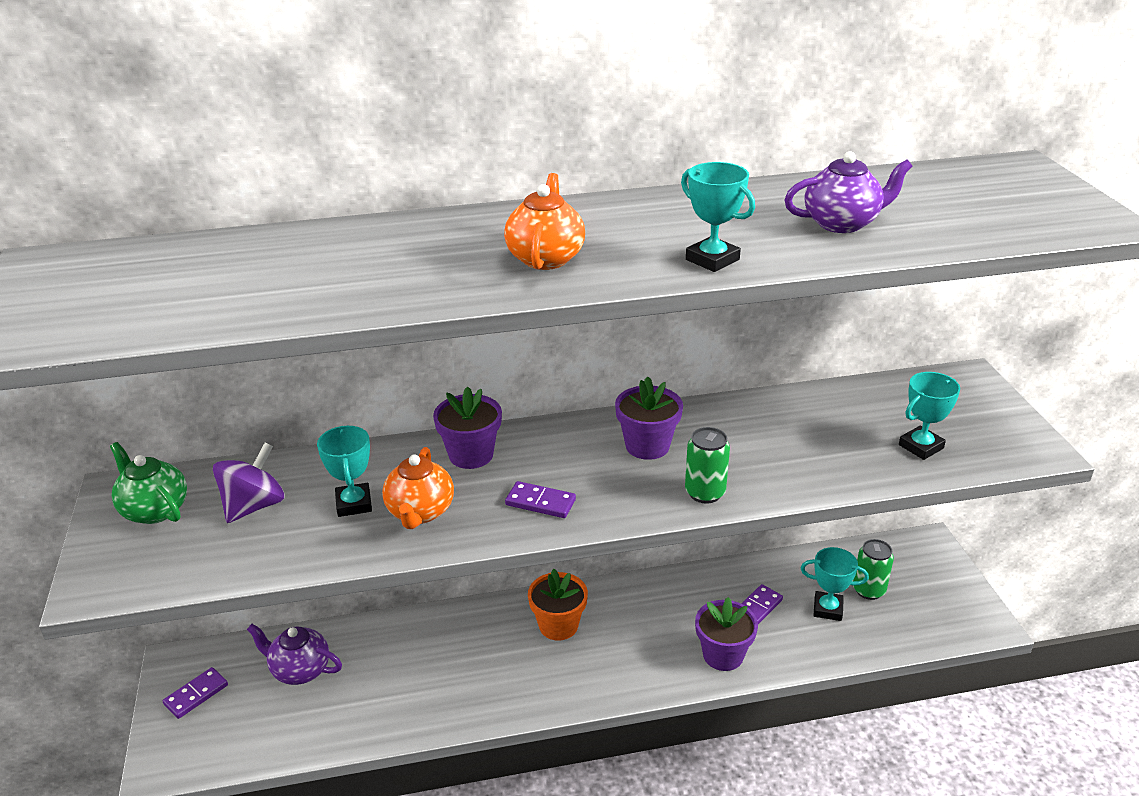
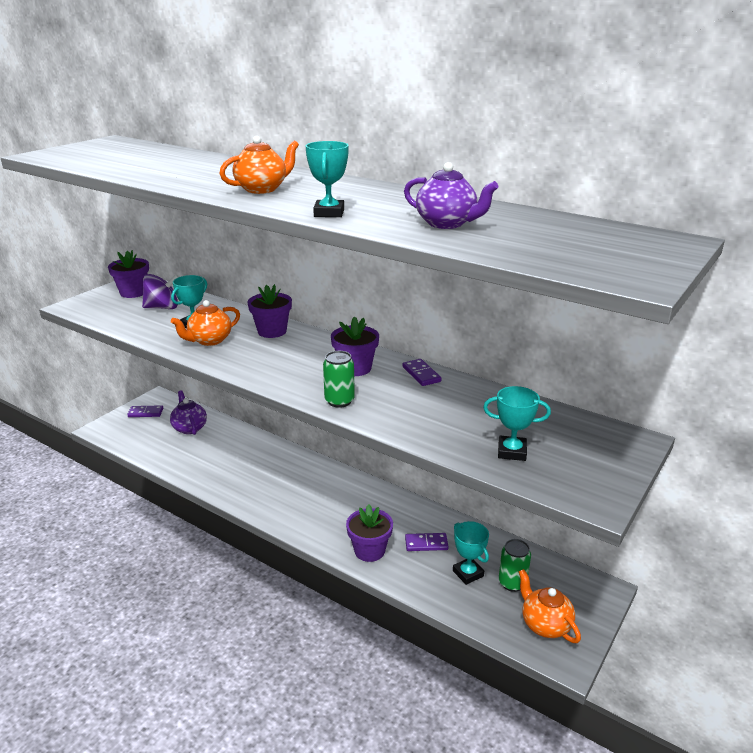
camera: 45 degrees right, 5 degrees down
green teapot [110,442,187,524] -> purple flower pot [108,250,149,298]
purple domino [505,481,576,518] -> purple domino moved to [402,359,442,386]
orange flower pot [528,569,588,641] -> none
none -> orange teapot [518,569,581,643]

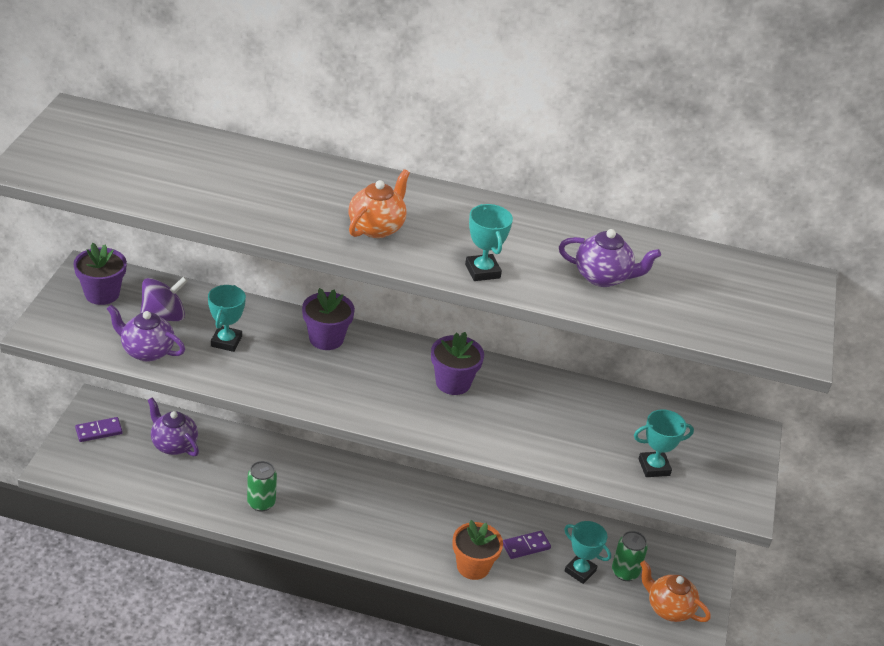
camera: 25 degrees left, 10 degrees up
orange teapot [171,300,240,346] -> none
green can [323,351,355,408] -> green can moved to [247,461,277,511]
purple flower pot [346,504,393,562] -> orange flower pot [453,520,503,580]
purple domino [402,359,442,386] -> none
none -> purple teapot [107,304,185,362]

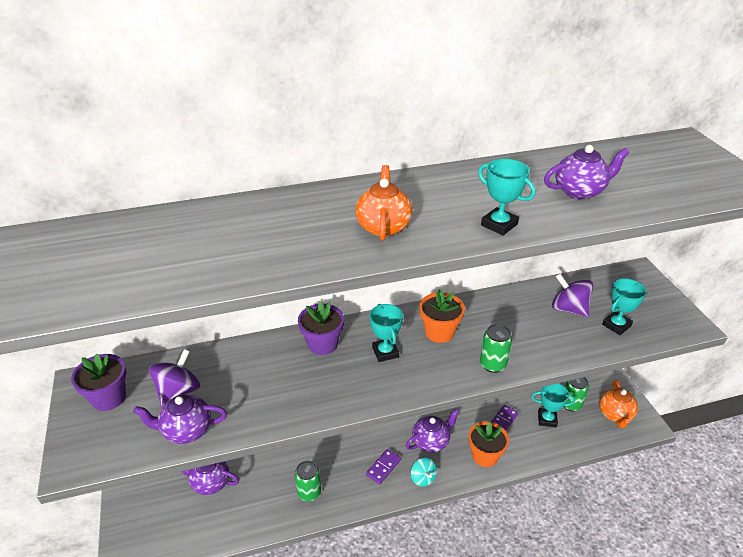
camera: 25 degrees left, 0 degrees up
purple domino [75,417,123,442] -> purple domino moved to [366,449,401,484]
turquoise trophy [208,285,246,352] -> turquoise trophy moved to [370,304,403,362]
purple flower pot [431,332,484,395] -> orange flower pot [419,289,465,343]
orange teapot [640,561,711,622] -> orange teapot turned 90 degrees counterclockwise [599,380,638,428]
none -> purple teapot [406,408,460,452]
none -> turquoise spinning top [411,458,437,487]
none -> green can [480,324,512,373]
none -> purple spinning top [552,273,593,317]

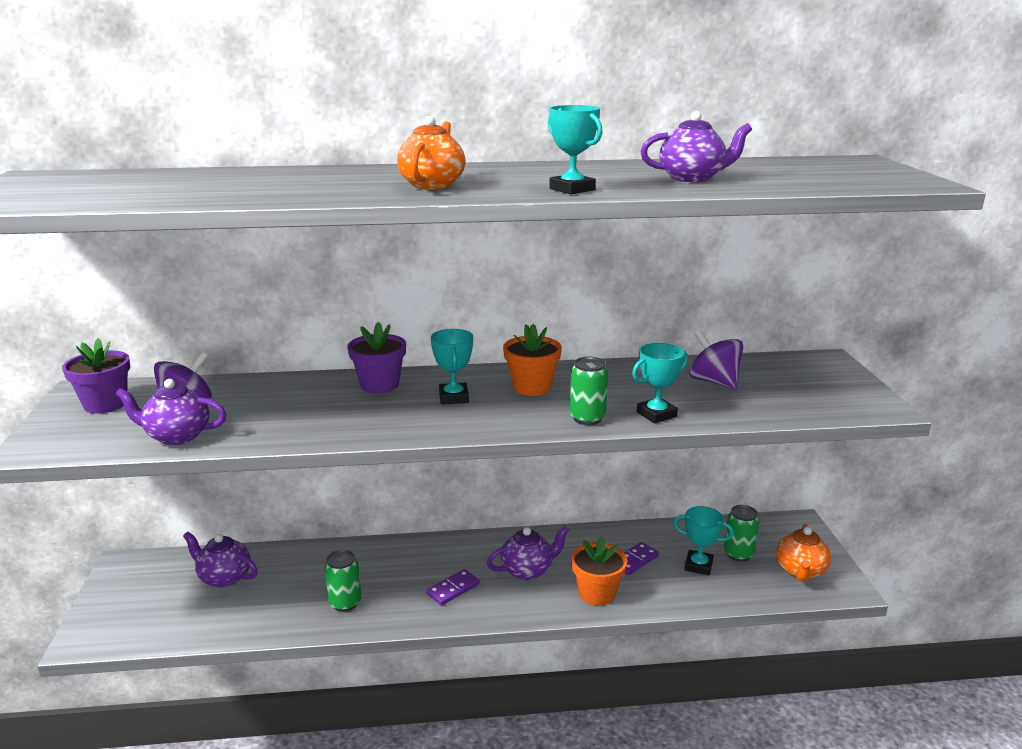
camera: 10 degrees right, 15 degrees down
turquoise spinning top [411,458,437,487] -> none
turquoise trophy [602,278,646,335] -> turquoise trophy moved to [632,343,688,423]

